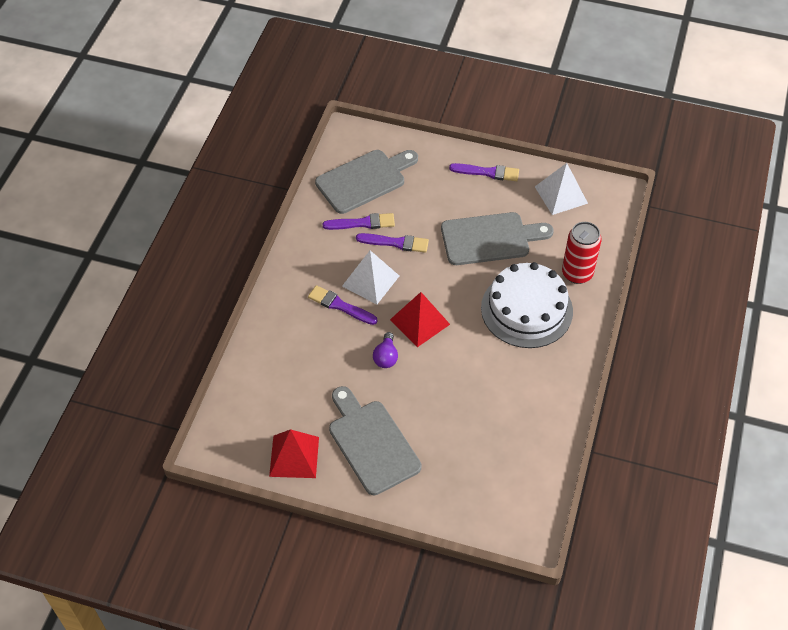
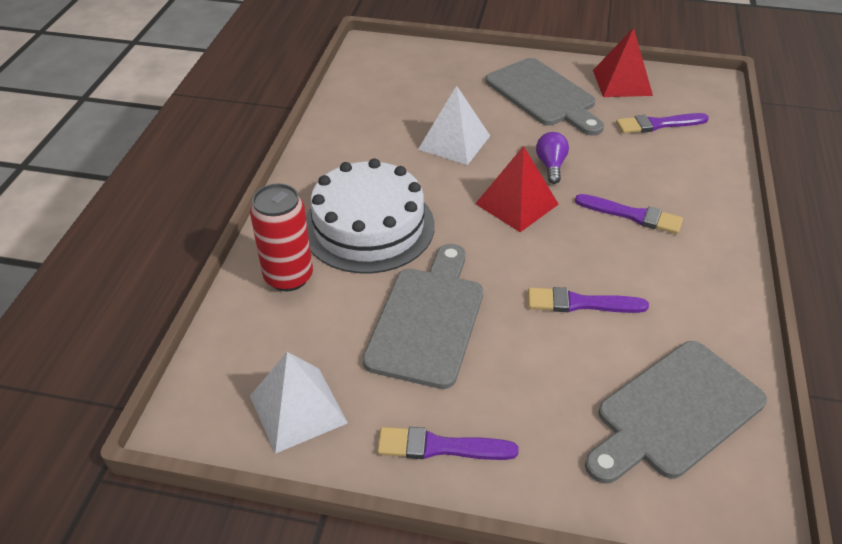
camera: 175 degrees right, 10 degrees down
purple brush [323,213,395,230] -> purple brush moved to [616,113,709,134]
white pyramid [342,250,399,304] -> white pyramid moved to [418,86,490,165]
grey cutting board [441,212,553,265] -> grey cutting board turned 120 degrees clockwise [362,244,483,389]

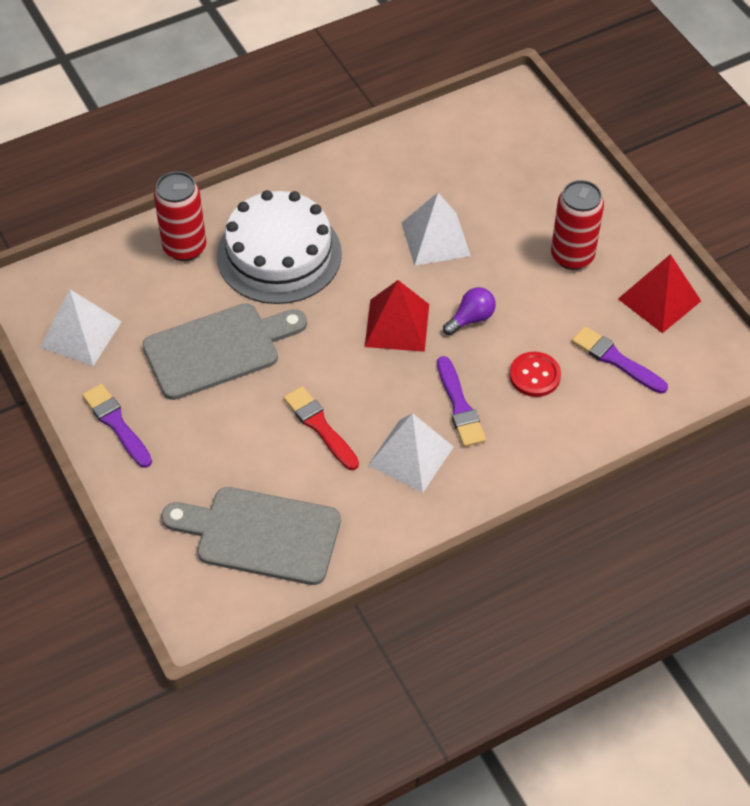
camera: 50 degrees right, 10 degrees up
grey cutting board [486,58,604,136] -> red can [551,180,604,270]
purple brush [528,287,649,313] -> red brush [284,386,359,470]
none -> white pyramid [368,413,454,493]
none -> red button [509,352,561,397]

